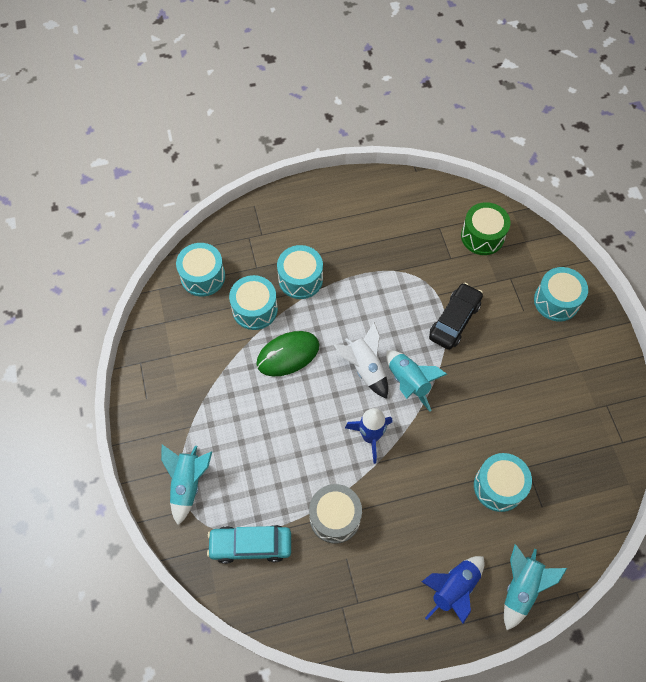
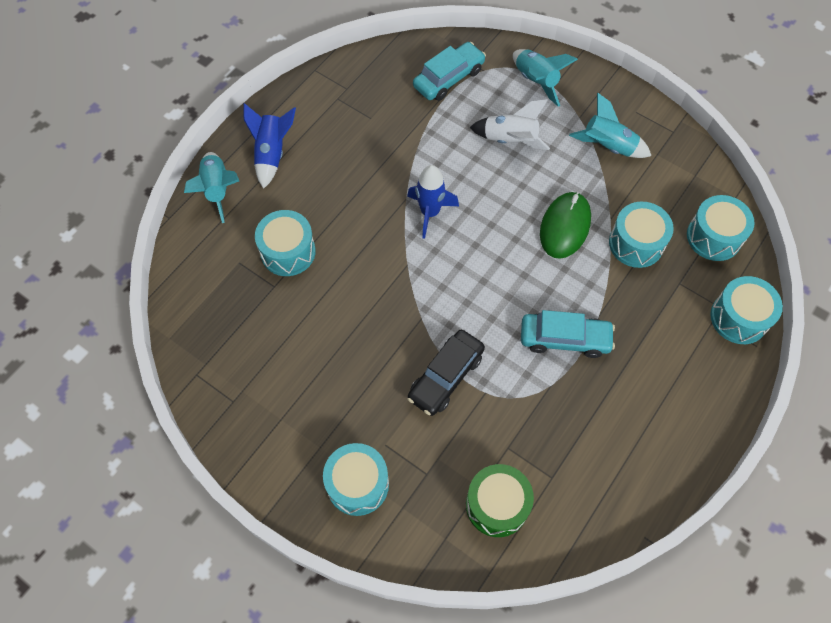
camera: 140 degrees right, 0 degrees up
turquoise drum [277,245,323,299] -> turquoise drum moved to [710,276,783,344]
grey drum [309,484,362,544] -> none
white rocket [334,322,388,399] -> white rocket moved to [469,99,550,150]
turquoise rocket [386,350,447,411] -> turquoise rocket moved to [569,93,651,158]
black car [429,283,483,350] -> black car turned 45 degrees clockwise [407,330,485,416]
none -> turquoise car [521,310,615,358]

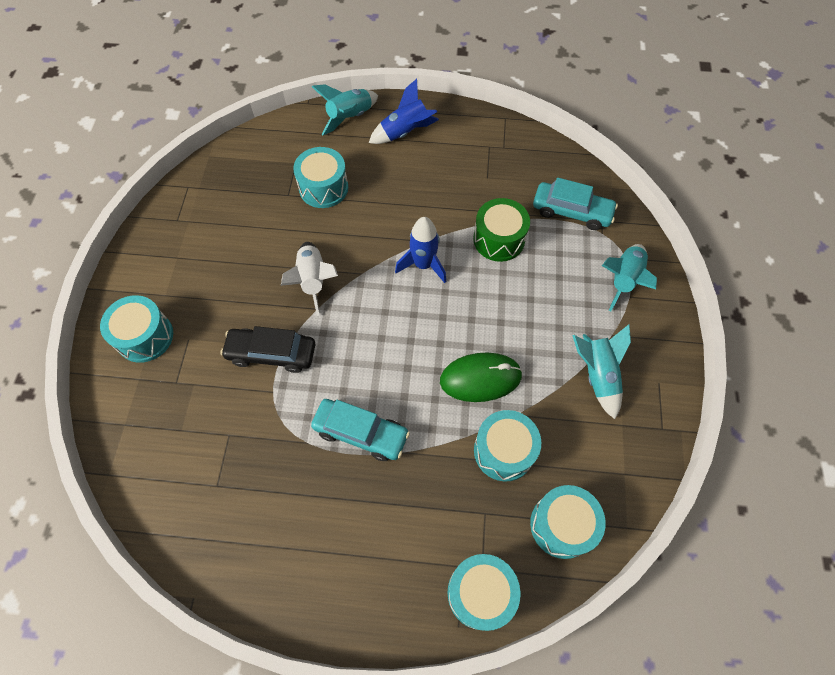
camera: 60 degrees right, 0 degrees up
green drum [466,464,534,537] -> green drum moved to [473,198,530,262]
white rocket [469,99,550,150] -> white rocket moved to [281,242,338,316]
turquoise car [521,310,615,358] -> turquoise car turned 45 degrees counterclockwise [311,399,410,461]

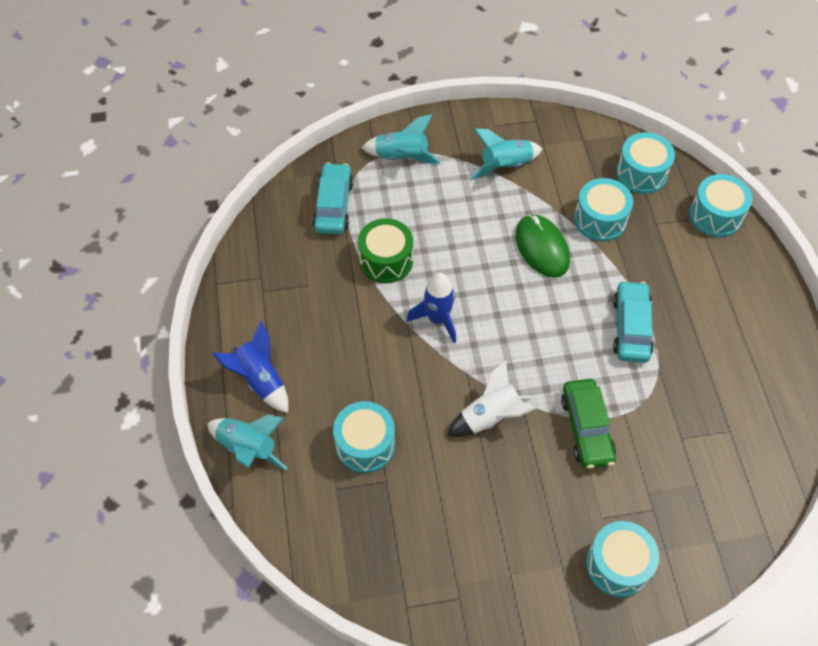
camera: 105 degrees left, 5 degrees down
black car [220,326,315,373] -> green car [561,379,616,469]

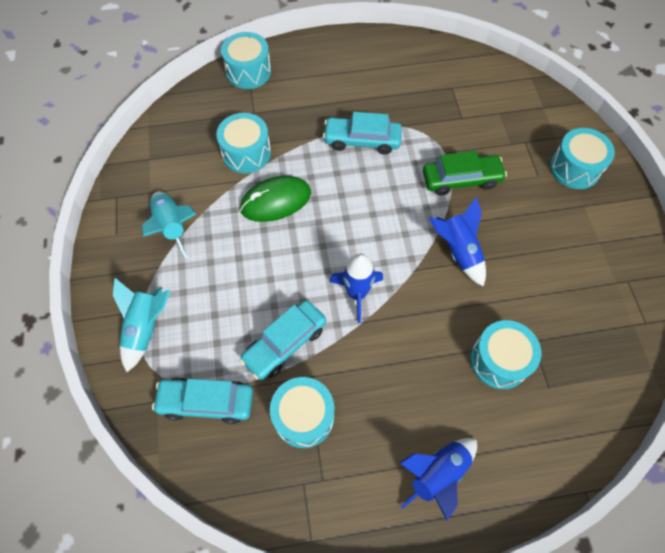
camera: 90 degrees left, 5 degrees up
turquoise rocket [207,415,288,470] -> none
green drum [358,218,413,283] -> turquoise car [239,300,326,380]
white rocket [447,360,536,437] -> blue rocket [429,197,486,287]
turquoise drum [616,132,675,194] -> turquoise drum moved to [270,377,334,448]

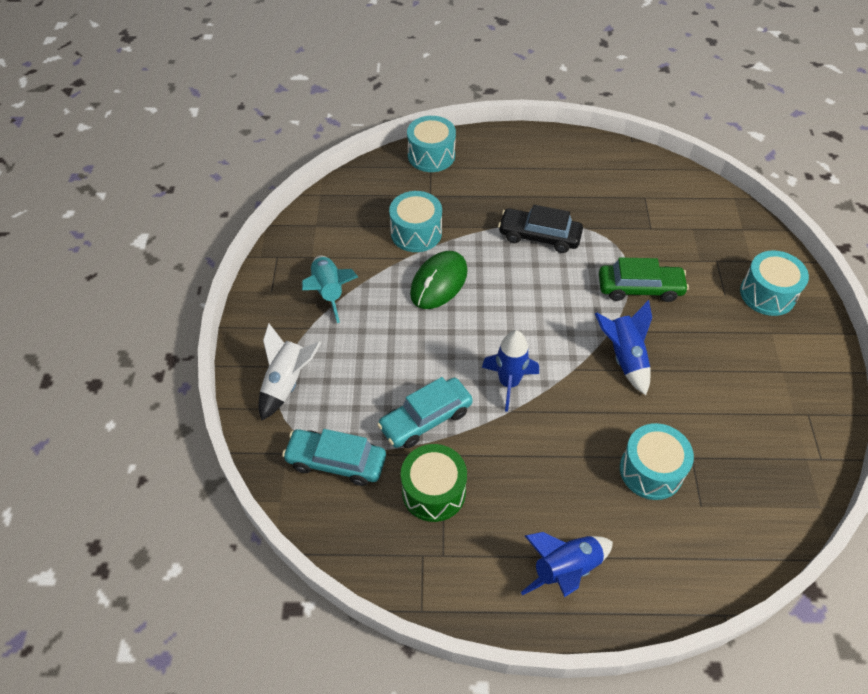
camera: 10 degrees right, 10 degrees down
turquoise rocket [112,277,171,372] -> white rocket [259,323,321,421]
green mouse [240,176,311,222] -> green mouse turned 45 degrees counterclockwise [410,251,468,309]
turquoise drum [270,377,334,448] -> green drum [401,444,467,522]
turquoise car [323,112,402,154] -> black car [498,205,583,253]

